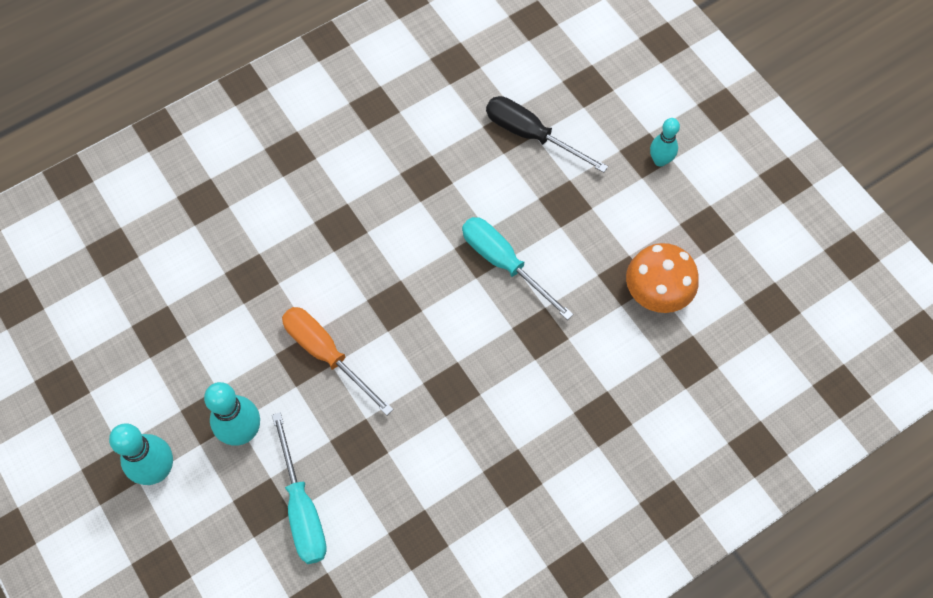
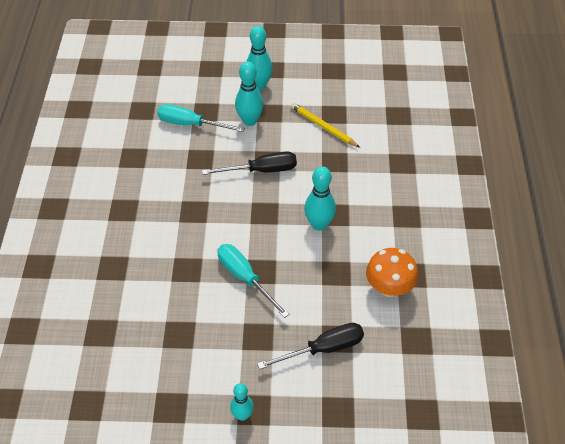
camera: 125 degrees right, 15 degrees down
orange screwdriver [282,307,393,416] -> black screwdriver [202,152,297,175]
turquoise screwdriver [462,217,574,320] -> turquoise screwdriver turned 120 degrees counterclockwise [217,244,290,318]
orange mushroom [626,243,699,313] -> orange mushroom moved to [366,248,418,297]
none -> yellow pencil [291,103,360,148]
none -> turquoise bowling pin [304,166,336,231]

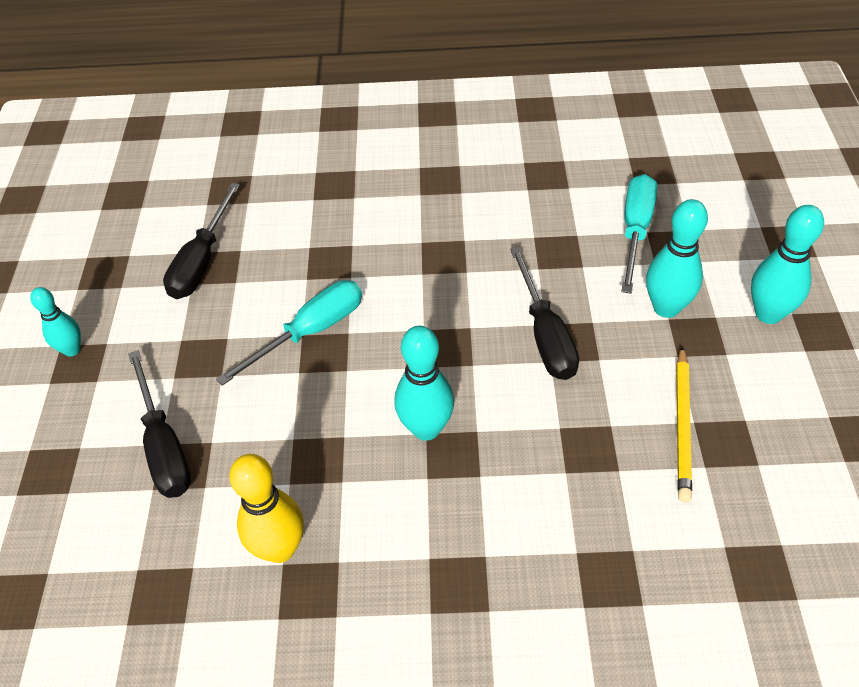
camera: 90 degrees right, 0 degrees up
yellow pencil [291,103,360,148] -> yellow pencil turned 150 degrees clockwise [676,346,692,502]
orange mushroom [366,248,418,297] -> yellow bowling pin [229,454,304,563]
none -> black screwdriver [163,183,240,299]

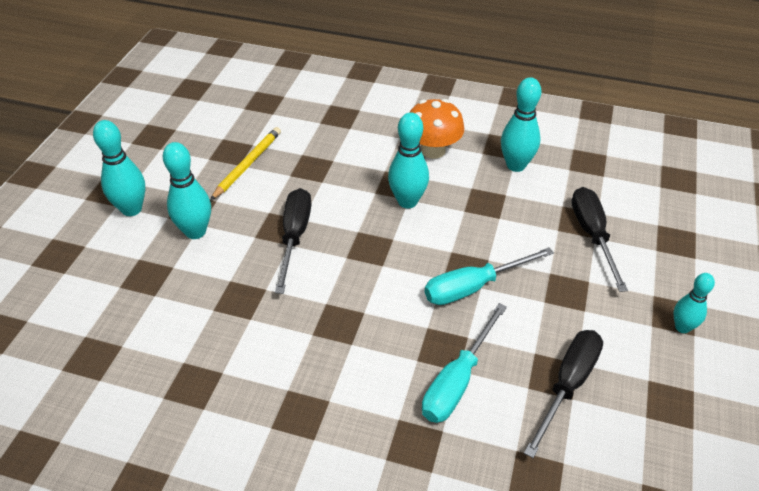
camera: 165 degrees left, 5 degrees down
yellow bowling pin [229,454,304,563] -> turquoise bowling pin [501,77,542,172]
turquoise screwdriver [621,174,657,294] -> turquoise screwdriver moved to [422,303,507,423]
none -> orange mushroom [409,99,464,159]

